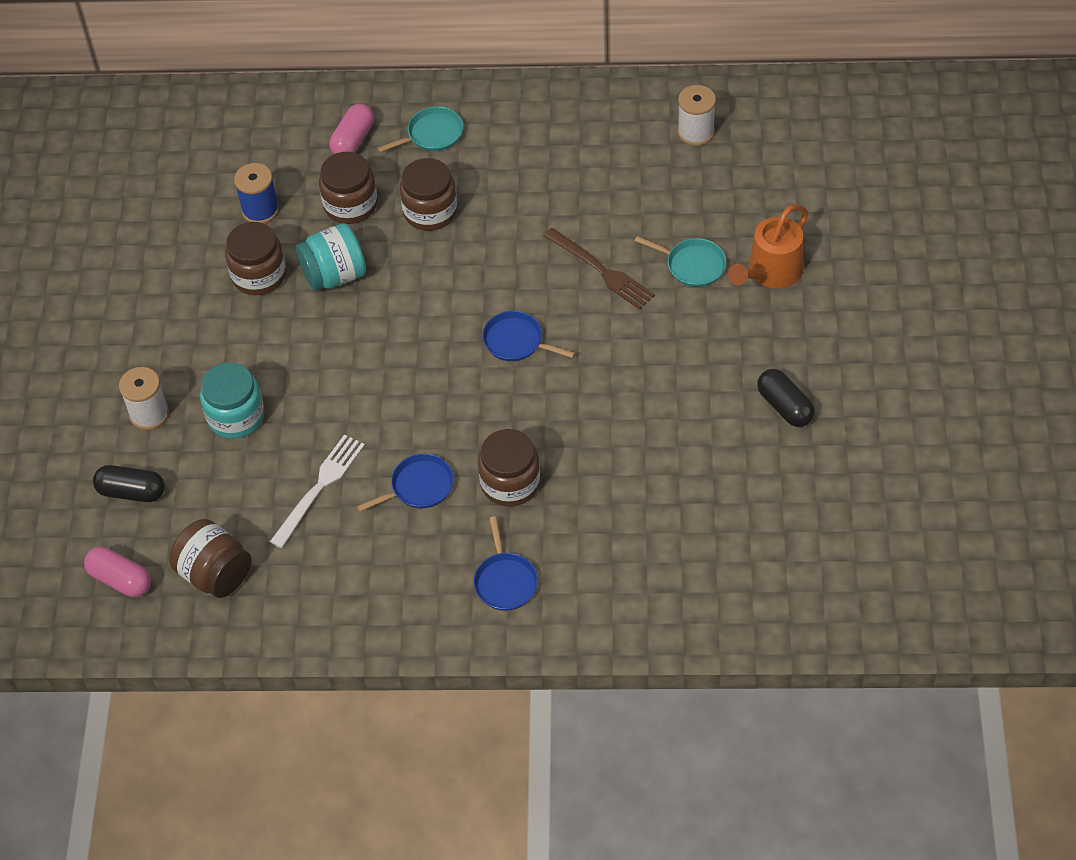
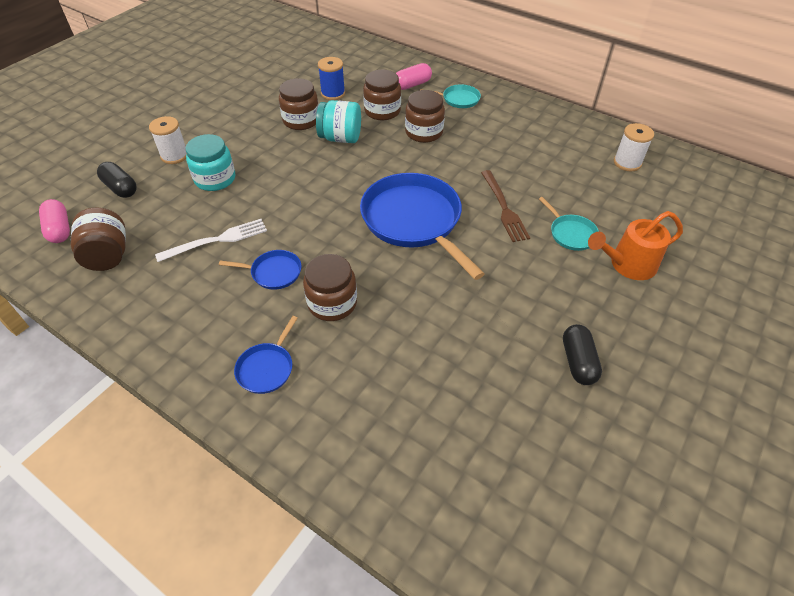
camera: 30 degrees right, 5 degrees down
blue pan [482,311,575,361] -> blue pan [360,173,484,280], size x2.18

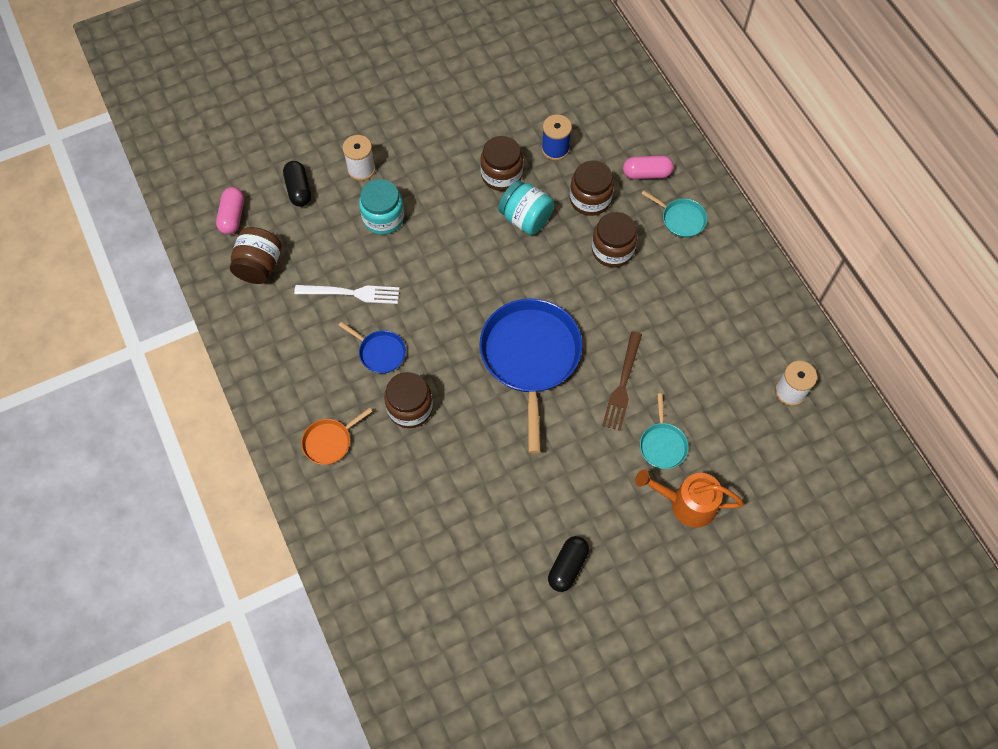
camera: 30 degrees right, 15 degrees up
blue pan [234,316,298,394] -> orange pan [301,408,373,465]

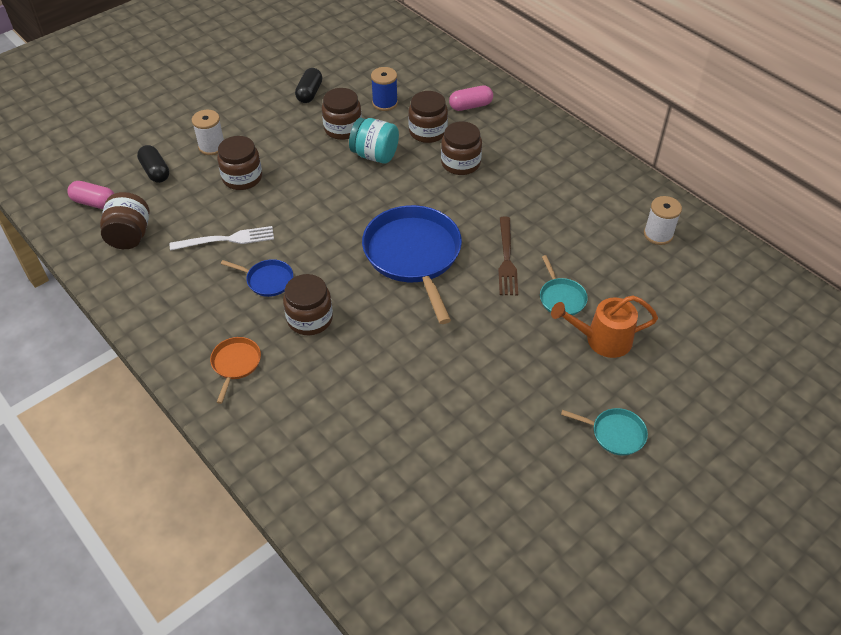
camera: 15 degrees left, 15 degrees down
pink capsule [216,187,244,235] -> pink capsule turned 60 degrees counterclockwise [67,181,114,209]
orange pan [301,408,373,465] -> orange pan turned 150 degrees clockwise [210,337,261,404]
turquoise jar [359,179,404,235] -> brown jar [217,136,262,190]
black capsule [548,536,589,592] -> black capsule moved to [295,68,322,103]
turquoise pan [641,190,707,238] -> turquoise pan moved to [561,408,648,456]

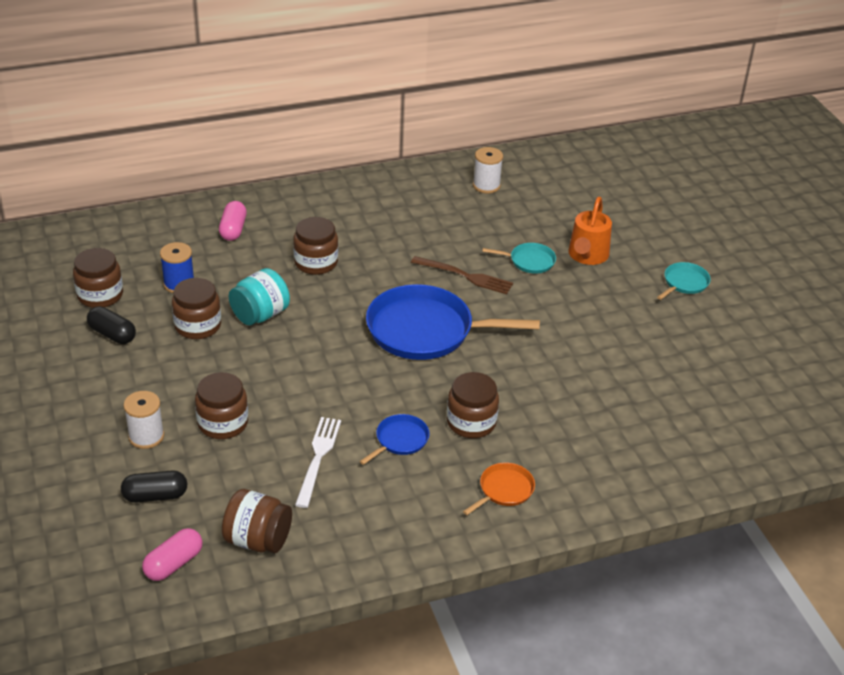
camera: 70 degrees left, 10 degrees down
orange pan [210,337,261,404] -> orange pan turned 105 degrees clockwise [463,463,535,515]
brown jar [408,91,448,143] -> brown jar moved to [73,248,123,308]

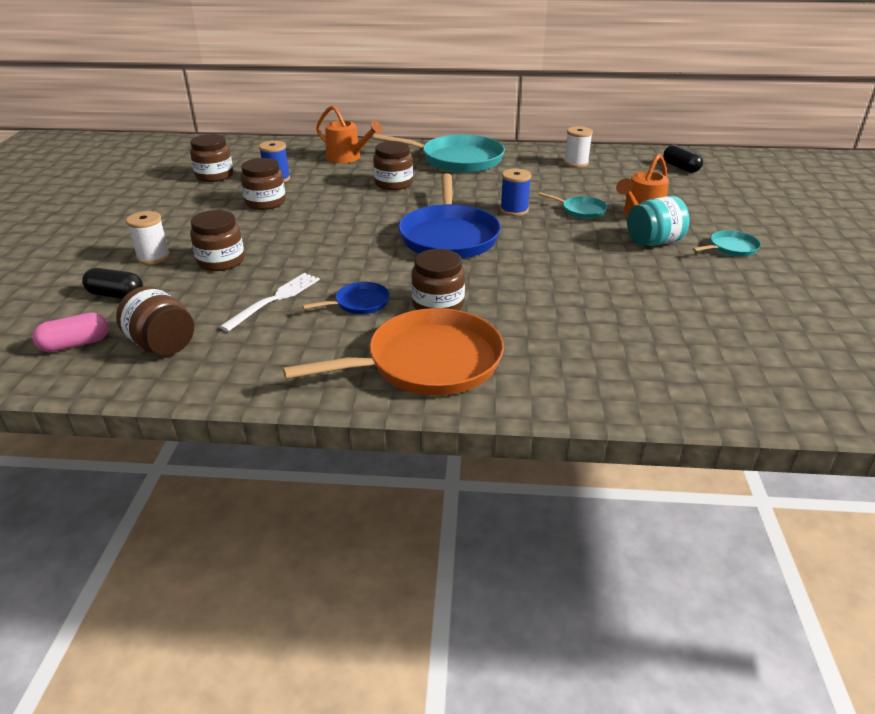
camera: 25 degrees right, 5 degrees down
black capsule [87,306,136,344] -> black capsule moved to [663,145,703,173]
pink capsule [219,201,247,241] -> orange watering can [316,105,382,163]
turquoise jar [229,268,290,325] -> turquoise jar moved to [627,196,690,246]
blue pan [366,284,540,360] -> blue pan turned 120 degrees counterclockwise [398,174,501,259]
brown fork [411,256,513,294] -> blue spool [500,169,531,216]
orange pan [463,463,535,515] -> orange pan [283,308,504,396], size x2.18
none -> turquoise pan [373,134,505,173]

